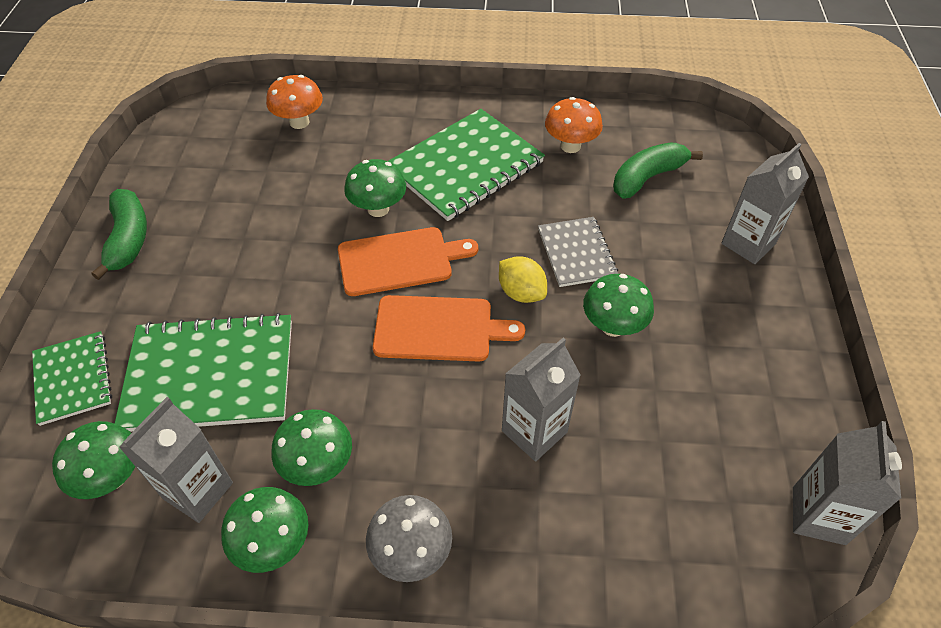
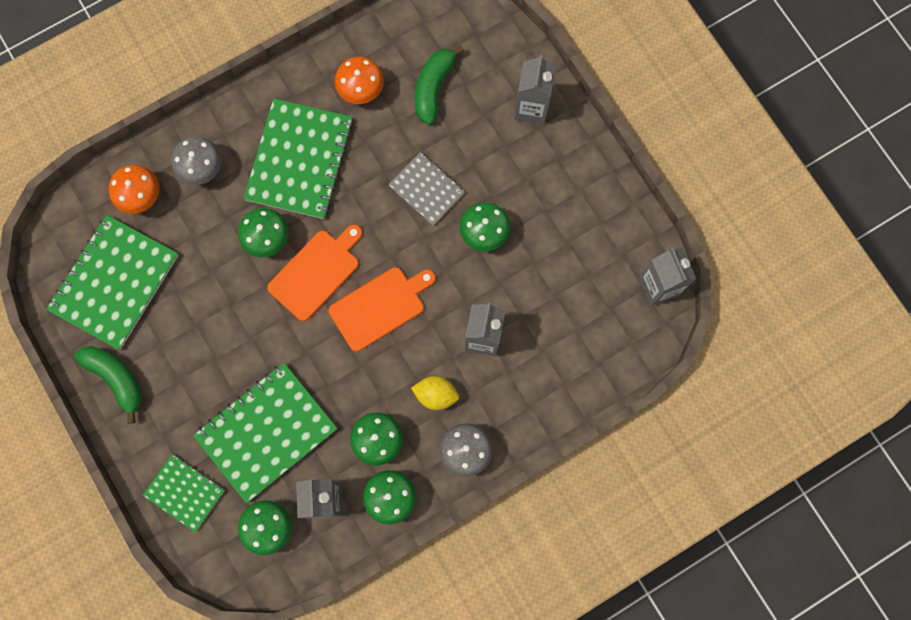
camera: 35 degrees left, 25 degrees up
yellow lemon [499,256,547,303] -> yellow lemon moved to [411,376,459,410]
none -> green notebook [46,215,179,350]
none -> grey mushroom [171,137,222,185]

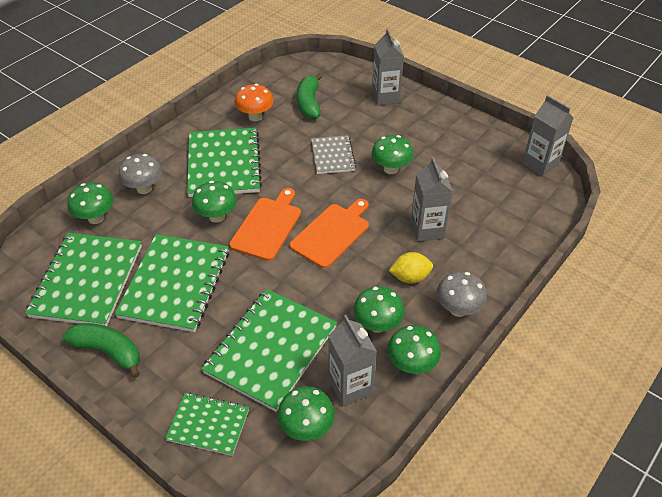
camera: 20 degrees left, 30 degrees down
orange mushroom [109,165,160,214] -> green mushroom [67,183,114,224]
grey notebook [388,152,465,225] -> grey notebook turned 60 degrees clockwise [311,135,356,174]
none -> green notebook [115,234,229,332]

